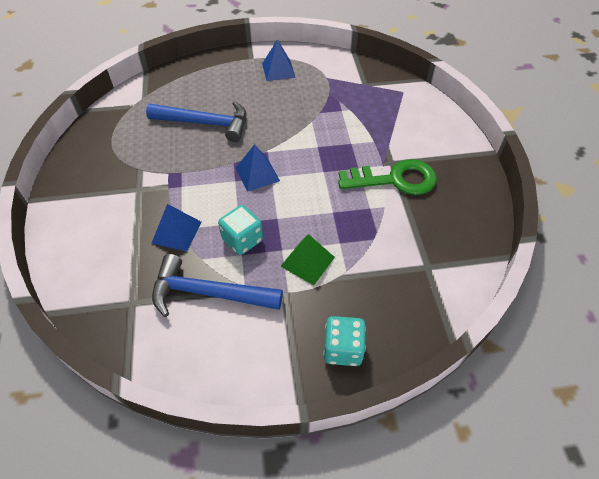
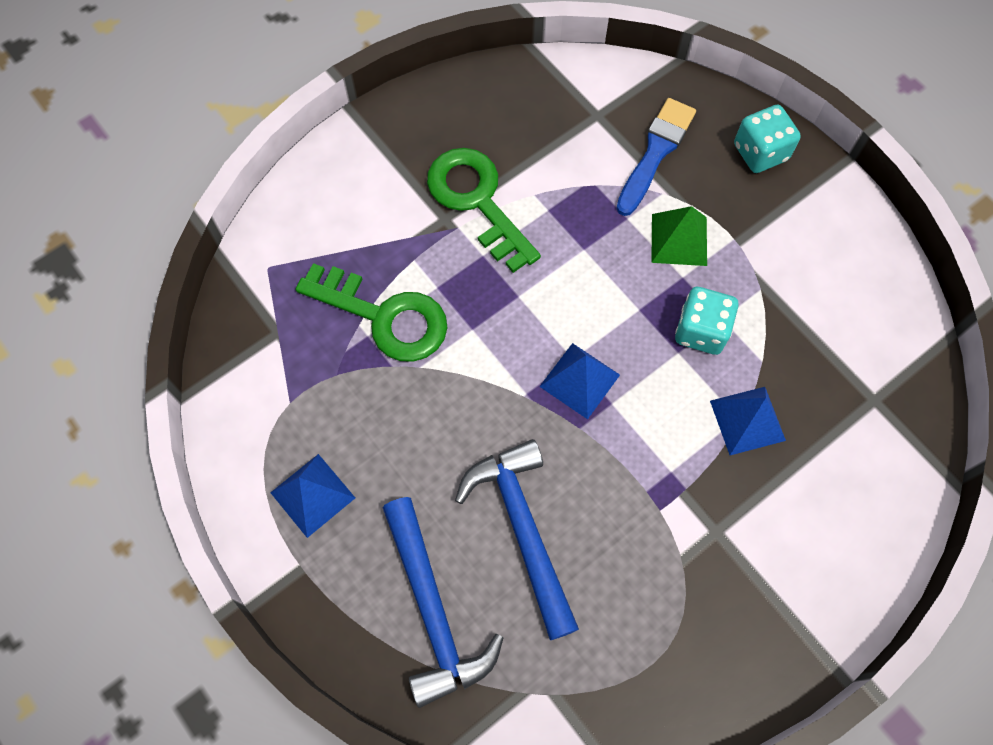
camera: 120 degrees left, 15 degrees up
blue hammer [152,254,283,317] -> blue hammer moved to [383,497,504,708]
none -> green key [295,263,448,362]
none -> blue brush [616,98,696,216]

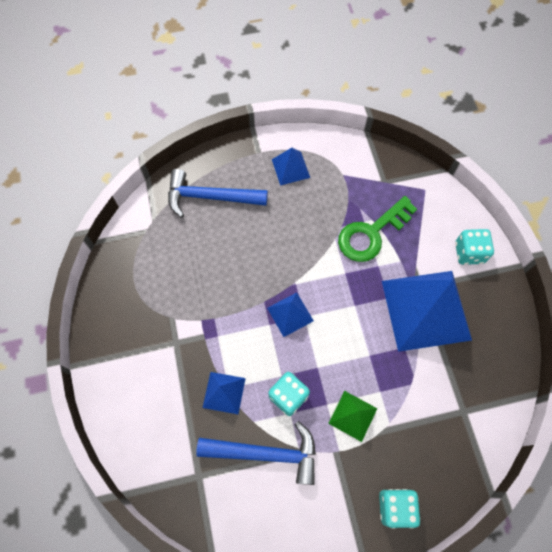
camera: 115 degrees right, 0 degrees up
green key [427,148,541,273] -> blue pyramid [382,271,472,352]
blue hammer [455,439,579,640] -> blue hammer moved to [196,421,316,485]
blue brush [616,98,696,216] -> none
none -> turquoise dice [455,229,494,265]

